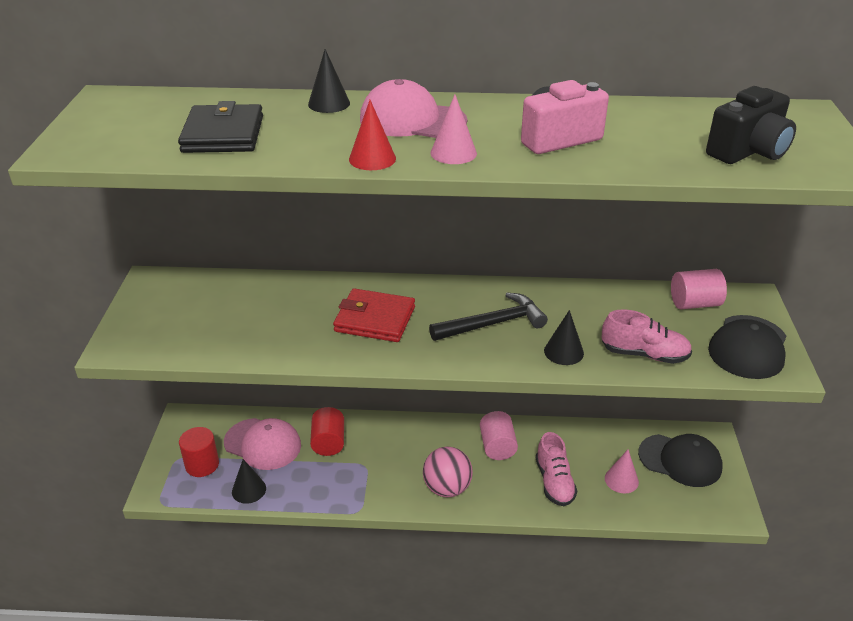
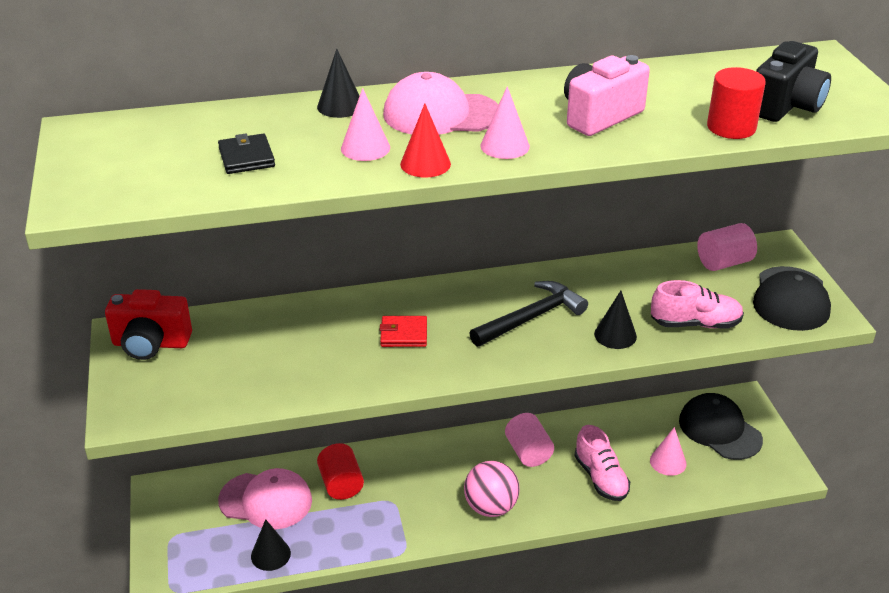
camera: 15 degrees left, 0 degrees up
black wallet [178,101,263,153] -> black wallet [218,134,275,174], size x0.60
red cylinder [179,427,219,477] -> red cylinder moved to [707,67,766,139]
red wallet [333,288,415,342] -> red wallet [380,316,427,347], size x0.60
black cap [638,434,722,487] -> black cap turned 135 degrees counterclockwise [679,393,763,460]
none -> red camera [105,289,192,360]
none -> pink cone [341,88,390,161]

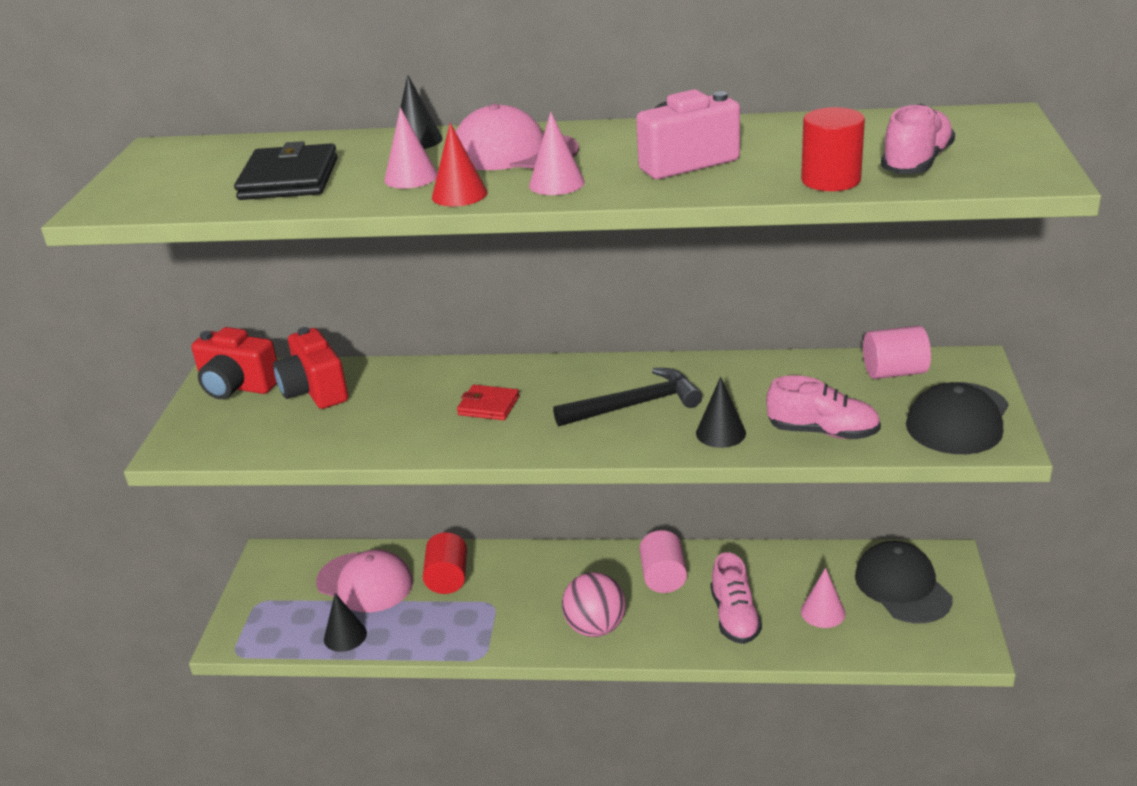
camera: 20 degrees right, 5 degrees down
black wallet [218,134,275,174] -> black wallet [234,141,338,200], size x1.66
black camera [756,41,831,122] -> pink shoe [881,104,955,174]
none -> red camera [273,327,348,409]

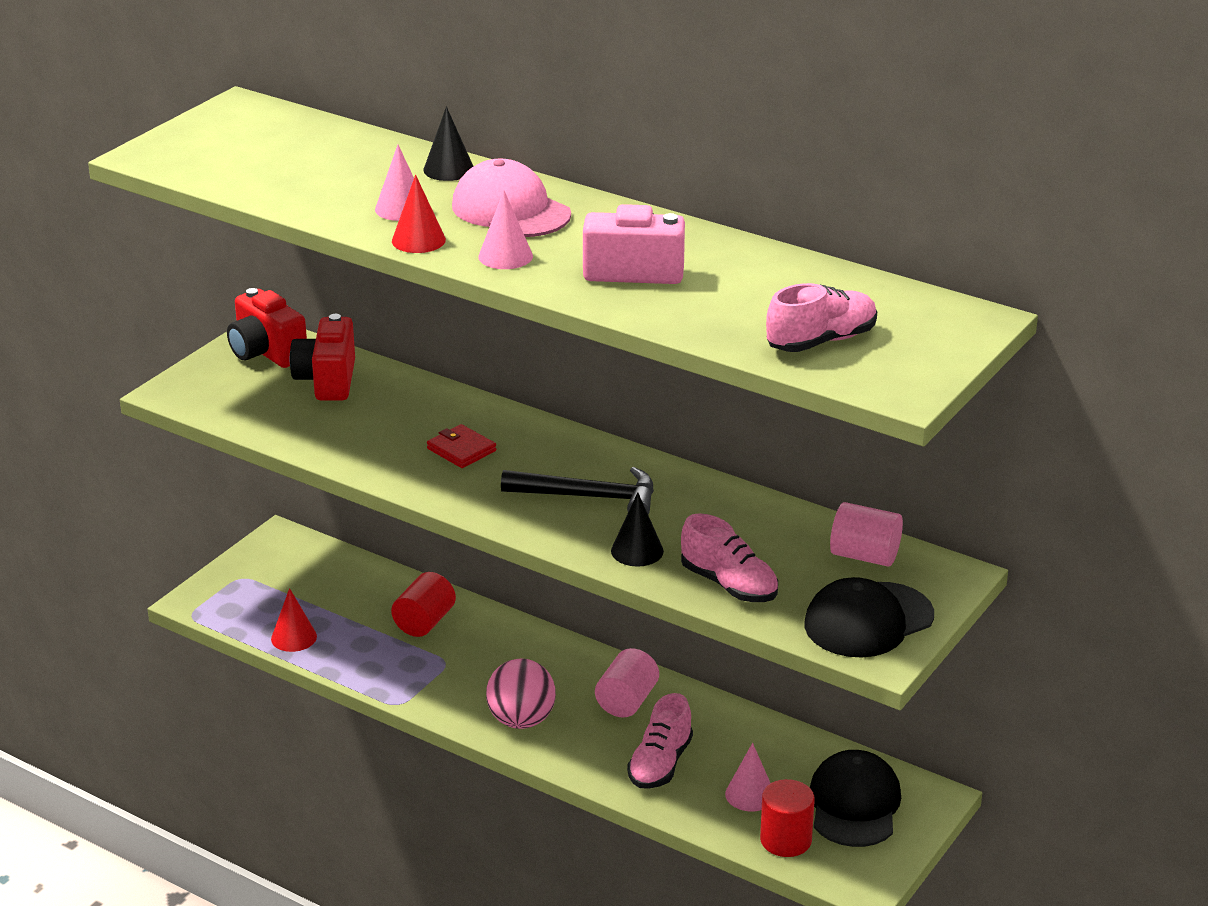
camera: 25 degrees right, 0 degrees up
black wallet [234,141,338,200] -> none
pink cap [316,549,413,612] -> none
black cone [324,593,367,652] -> red cone [271,588,317,652]
red cylinder [801,107,865,191] -> red cylinder moved to [760,779,815,857]

